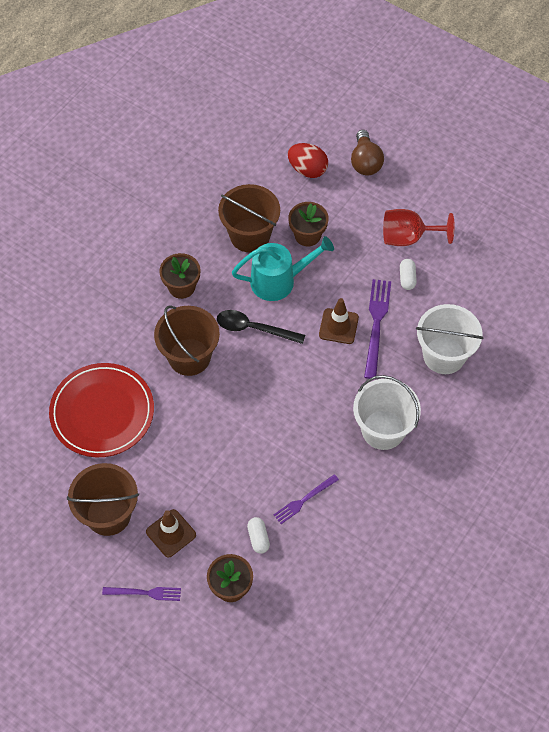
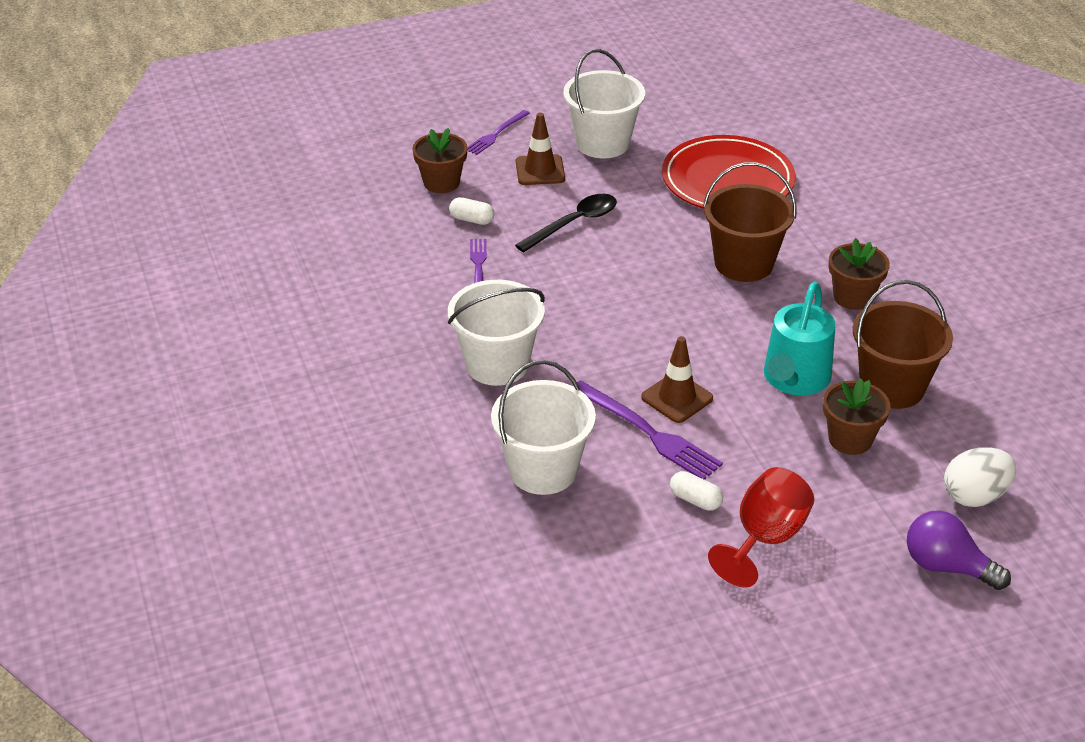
camera: 125 degrees right, 20 degrees down
brown bucket [67,463,139,536] -> white bucket [563,49,645,159]
black spoon [217,310,305,344] -> black spoon moved to [515,194,617,252]
red egg [288,143,328,178] -> white egg [944,447,1016,507]
brown light bulb [351,130,384,175] -> purple light bulb [907,510,1011,590]

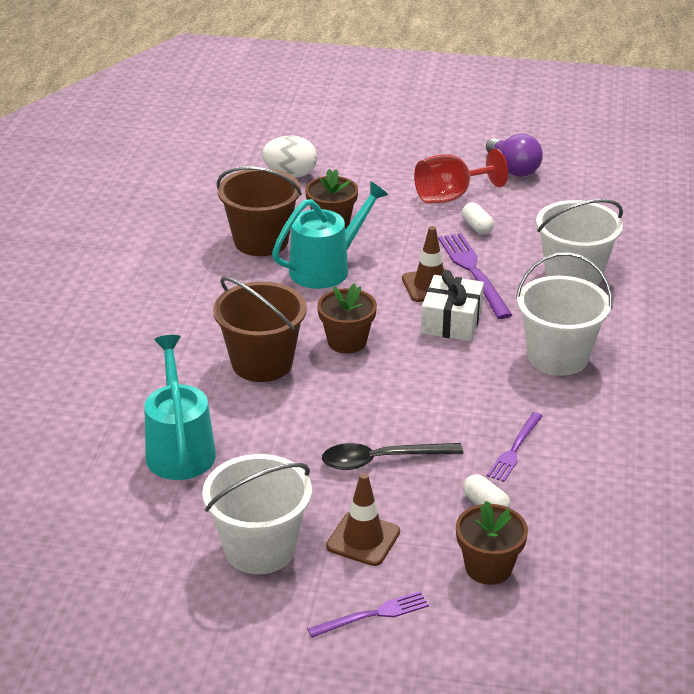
camera: 150 degrees left, 5 degrees down
red plate [662,135,795,209] -> turquoise watering can [144,335,216,480]
brown flower pot [829,238,890,310] -> brown flower pot moved to [317,283,377,354]
purple light bulb [907,510,1011,590] -> purple light bulb moved to [486,134,543,177]
none -> white gift [421,270,484,341]

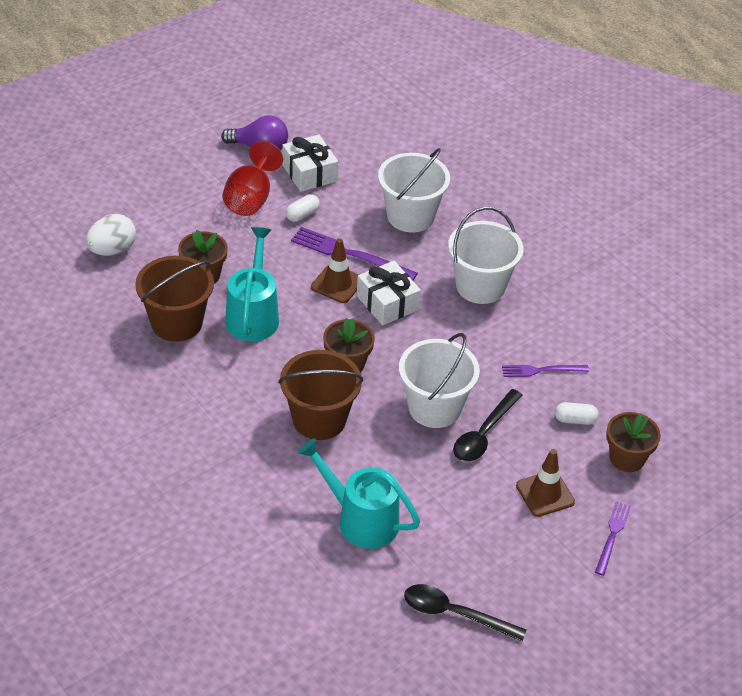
camera: 50 degrees left, 10 degrees up
white bucket [202,454,312,574] -> white bucket moved to [399,333,480,428]
white capsule [462,203,494,235] -> white capsule turned 60 degrees counterclockwise [286,194,320,222]
purple fork [487,412,543,482] -> purple fork turned 105 degrees clockwise [502,365,589,377]
none -> white gift [282,134,338,192]
none -> black spoon [404,584,527,641]

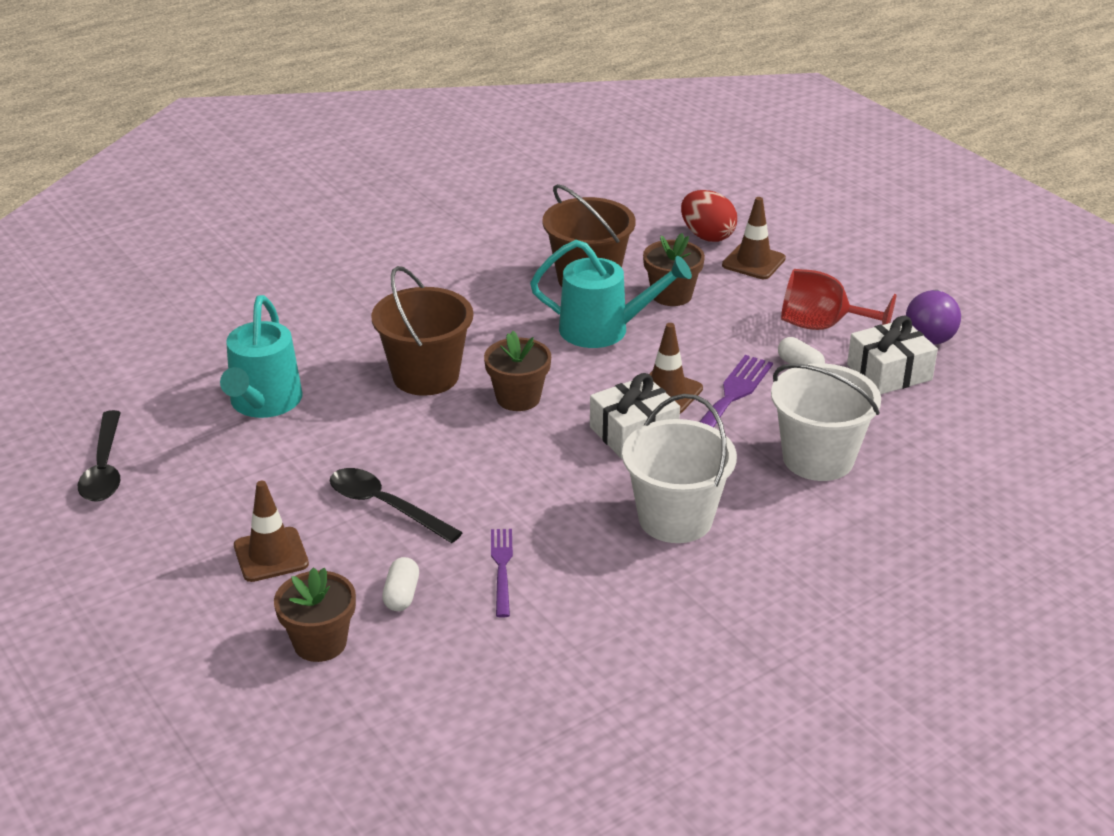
camera: 95 degrees right, 10 degrees down
white egg [86,214,136,256] -> red egg [681,190,737,242]
turquoise watering can [298,438,420,549] -> turquoise watering can turned 150 degrees clockwise [220,295,303,418]
white bucket [399,333,480,428] -> none
black spoon [404,584,527,641] -> black spoon turned 150 degrees clockwise [78,410,121,502]
purple fork [595,501,631,576] -> none
none -> brown traffic cone [722,197,786,279]

